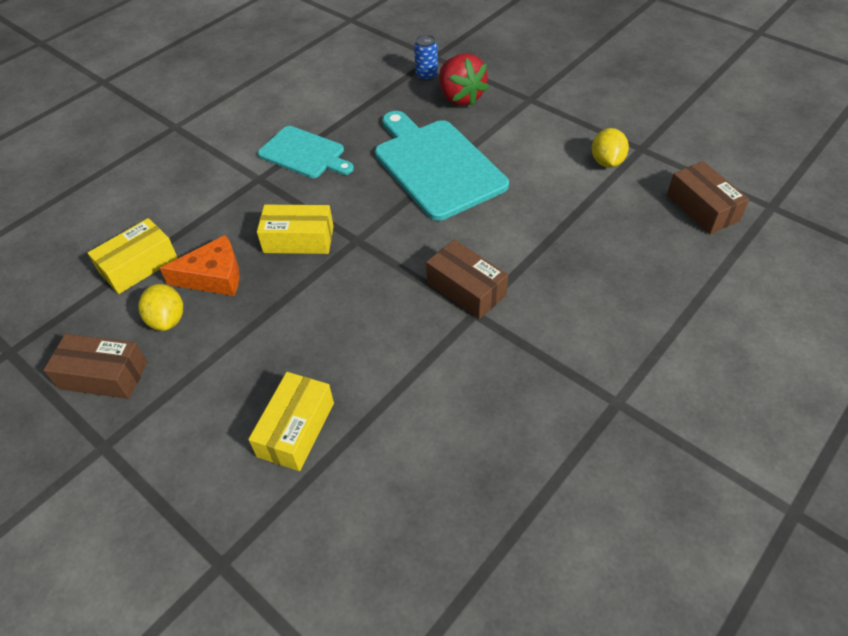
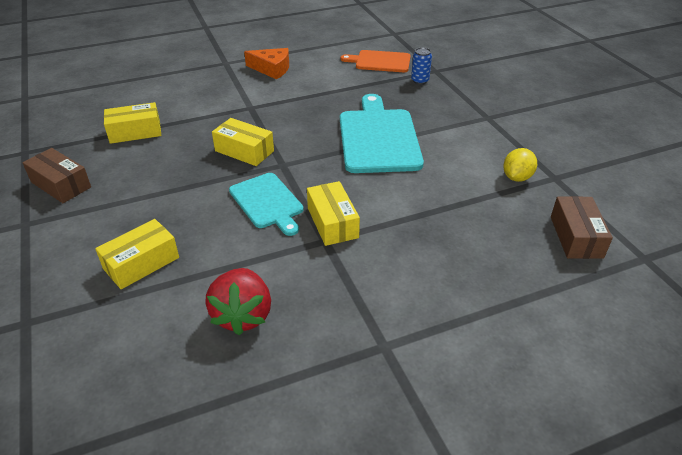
camera: 25 degrees right, 10 degrees down
yellow lemon [138,284,183,331] -> none
orange cheese [160,235,240,296] -> orange cheese moved to [244,48,289,79]
turquoise cutting board [258,126,354,178] -> turquoise cutting board moved to [229,173,304,236]
brown box [426,240,508,319] -> yellow box [307,181,360,246]
red strawberry [439,53,489,106] -> red strawberry moved to [205,268,271,335]
none -> orange cutting board [341,50,411,72]

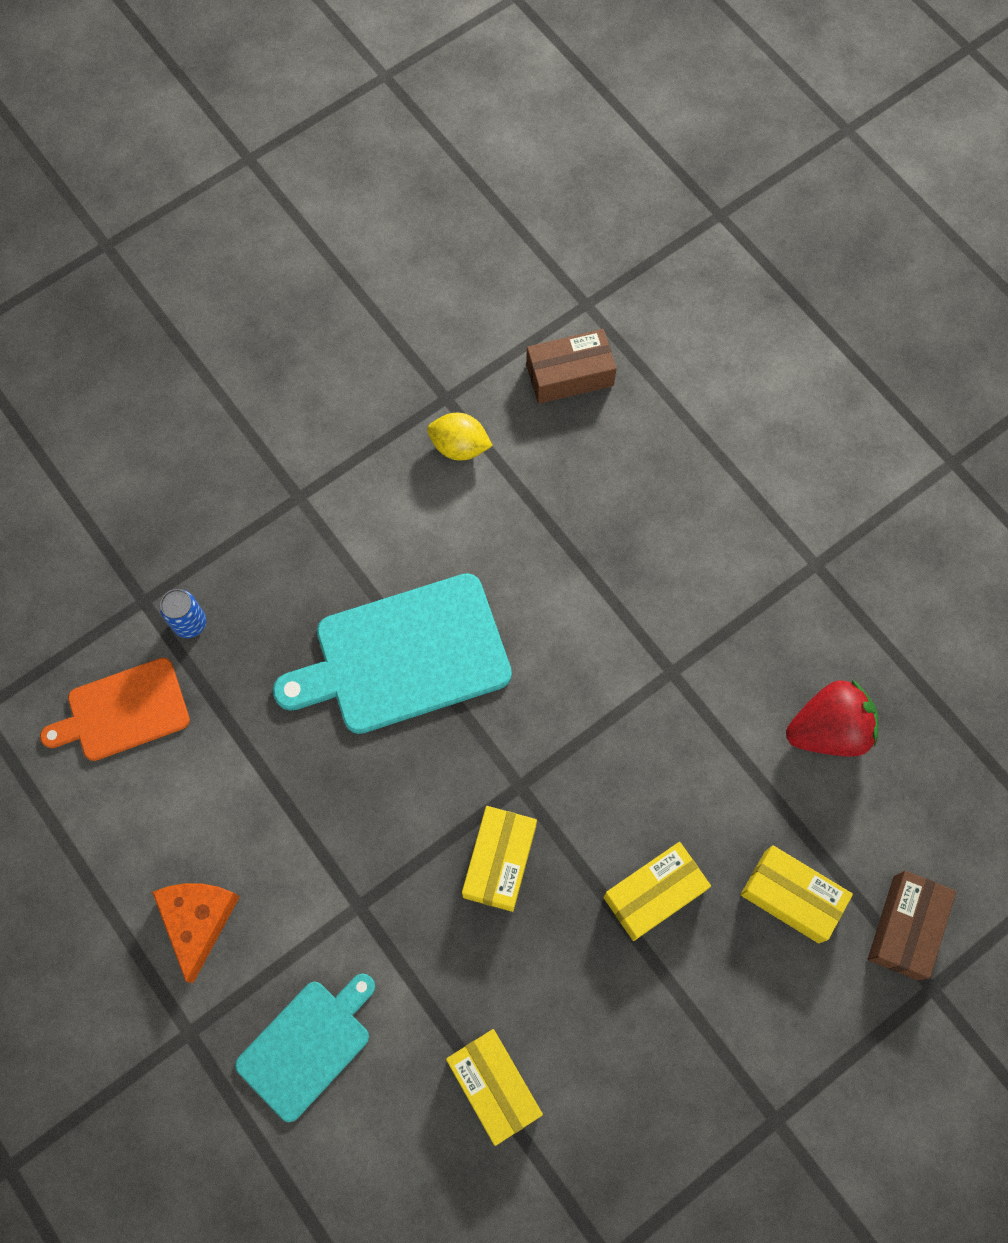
camera: 105 degrees left, 30 degrees up
brown box [22,148,91,203] -> brown box moved to [868,871,956,980]
turquoise cutting board [229,173,304,236] -> turquoise cutting board moved to [235,974,375,1122]
yellow box [307,181,360,246] -> yellow box moved to [603,842,711,941]
orange cutting board [341,50,411,72] -> orange cutting board turned 75 degrees clockwise [40,658,190,761]

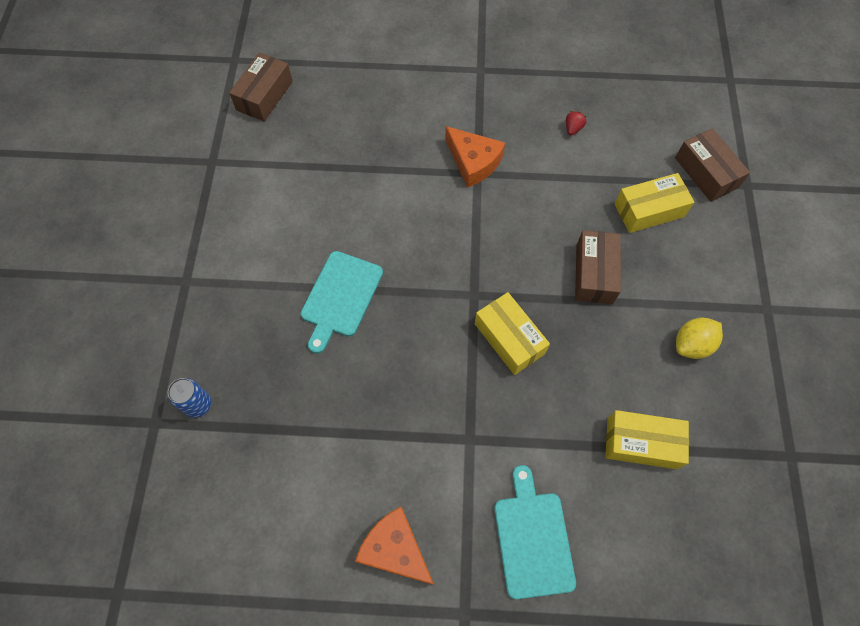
camera: 50 degrees left, 5 degrees down
orange cutting board [40,658,190,761] -> none
turquoise cutting board [273,573,512,734] -> turquoise cutting board [301,251,383,354], size x0.61
yellow lemon [427,413,493,461] -> yellow lemon moved to [676,318,723,359]
yellow box [603,842,711,941] -> brown box [575,230,621,304]
red strawberry [786,680,878,757] -> red strawberry [566,111,586,136], size x0.40
none -> orange cheese [445,126,505,188]

